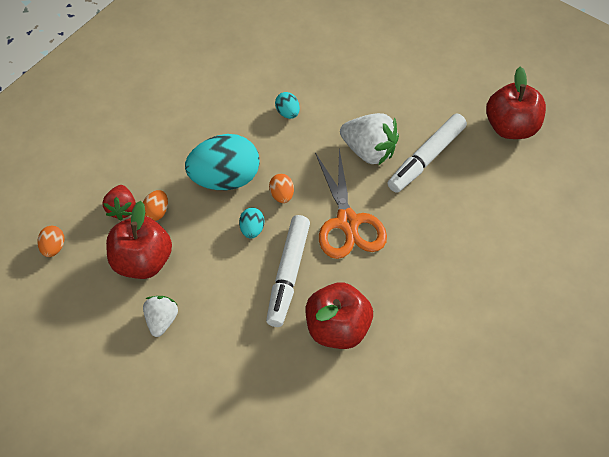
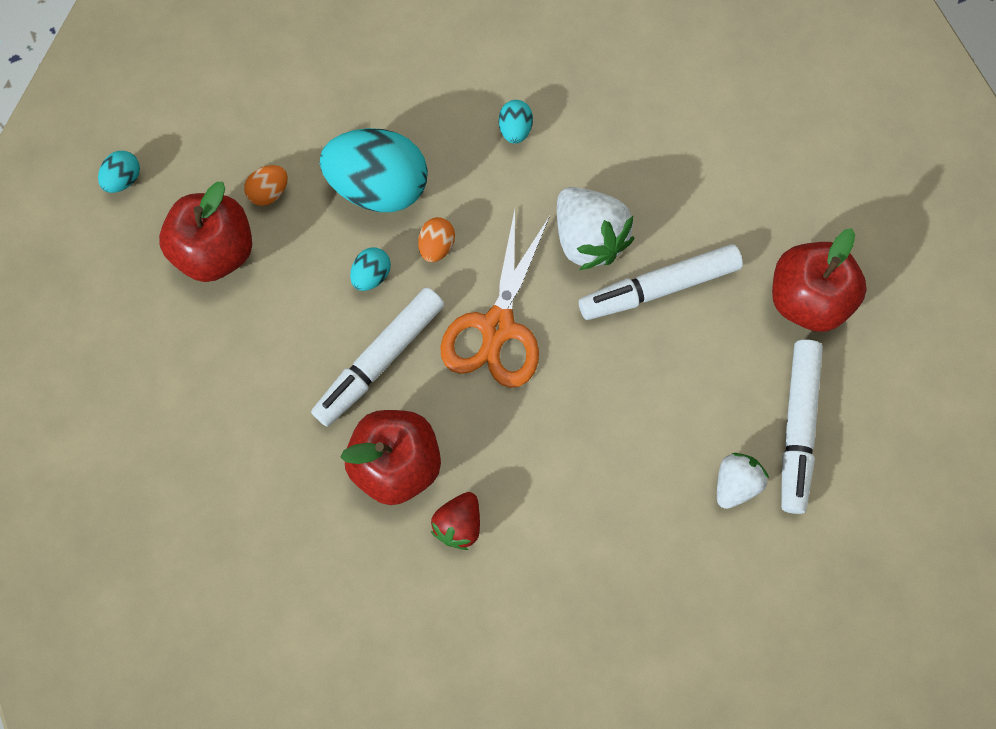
camera: 30 degrees right, 15 degrees up
orange egg [37,226,65,257] -> turquoise egg [98,151,140,193]
red strawberry [103,185,136,220] -> red strawberry moved to [431,492,480,550]
white strawberry [143,296,178,337] -> white strawberry moved to [717,453,769,509]
none -> white marker [781,339,823,514]

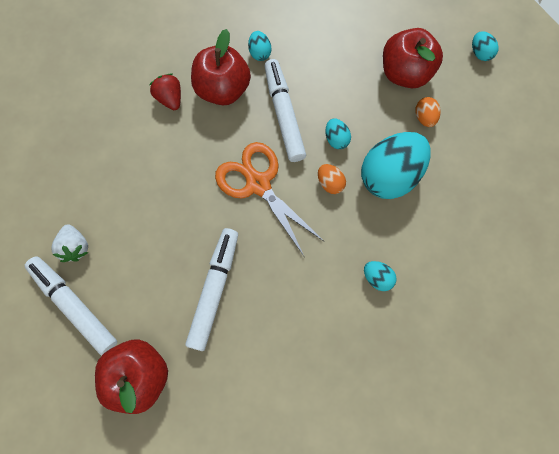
camera: 125 degrees right, 0 degrees up
white strawberry [557,187,634,270] -> none
none -> turquoise egg [248,31,271,61]

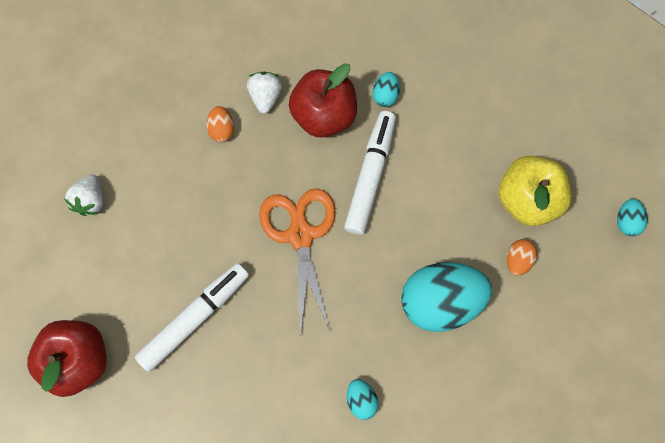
camera: 30 degrees right, 0 degrees up
white marker [25,256,117,355] -> none
red strawberry [149,73,181,110] -> white strawberry [247,72,282,114]
orange egg [318,164,346,194] -> orange egg moved to [206,106,234,142]
turquoise egg [325,119,351,149] -> none
red apple [383,28,443,88] -> yellow apple [499,156,572,226]

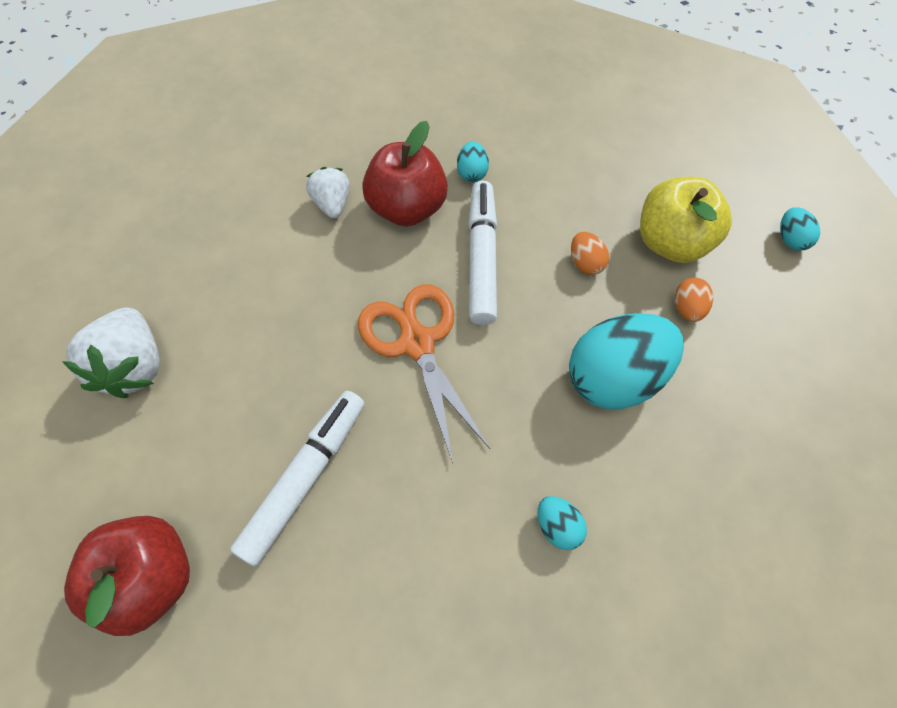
camera: 15 degrees left, 10 degrees down
white strawberry [64,174,103,216] -> white strawberry [63,307,160,398], size x1.64
orange egg [206,106,234,142] -> orange egg moved to [571,232,609,275]

